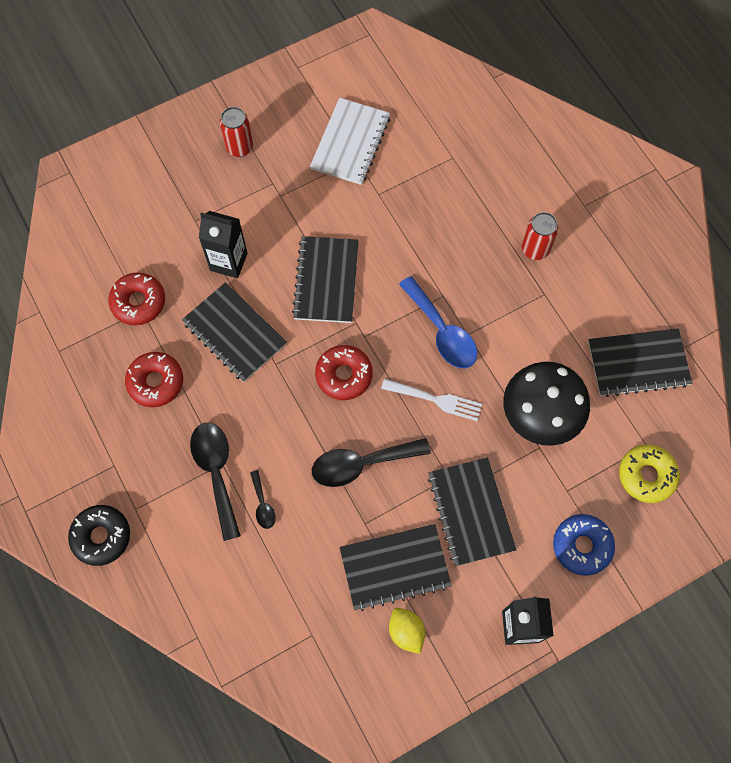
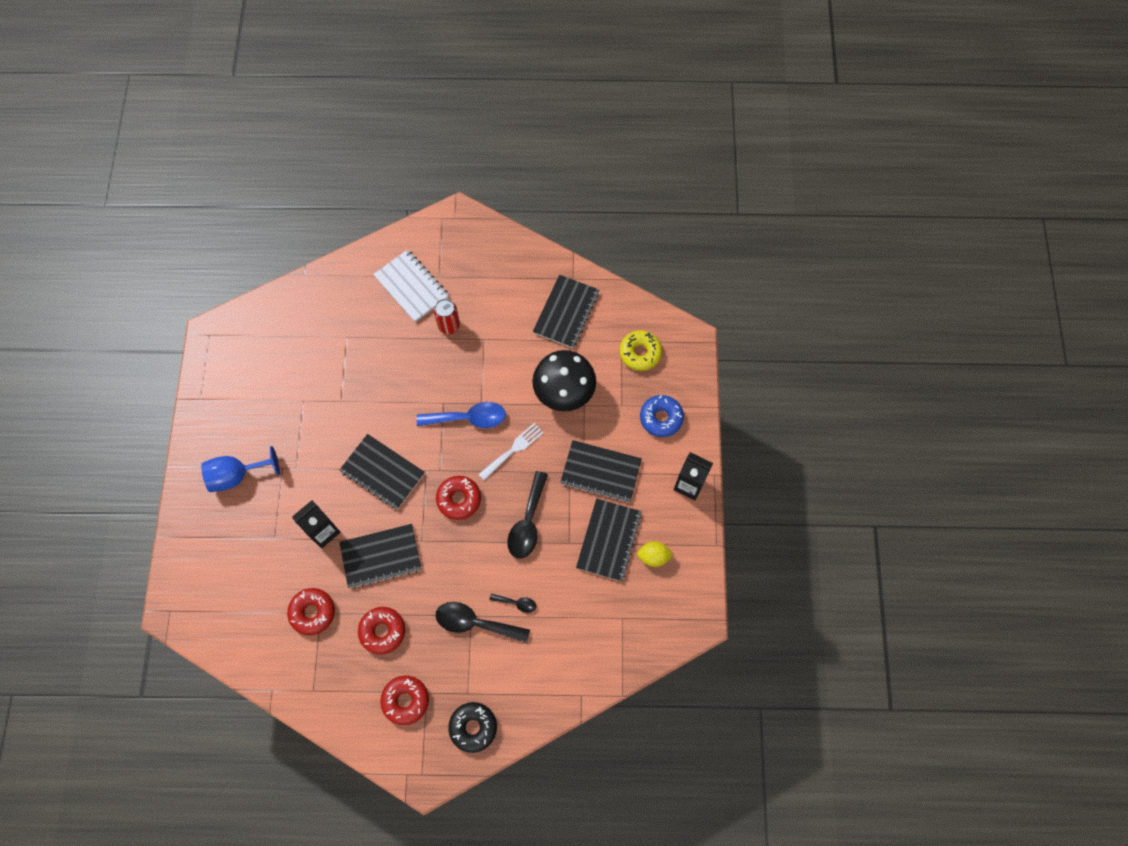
camera: 60 degrees left, 0 degrees up
red can [220,107,253,157] -> blue goblet [201,446,280,492]
white notebook [310,98,390,185] -> white notebook moved to [373,249,449,322]
none -> red donut [380,675,429,725]

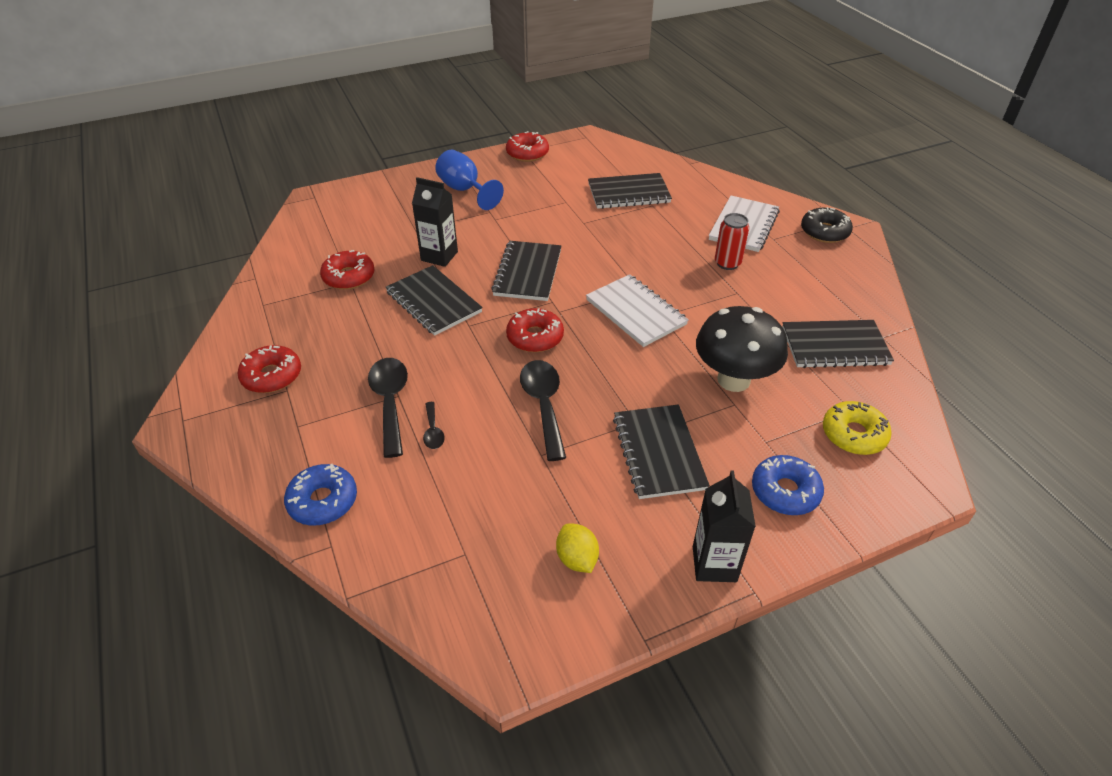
camera: 65 degrees right, 25 degrees down
red donut [358,607,405,655] -> red donut moved to [506,131,549,162]
blue spoon [416,402,506,428] -> white notebook [586,274,689,347]
black donut [448,702,497,753] -> black donut moved to [801,207,853,243]
white fork [478,423,544,480] -> none
black spoon [507,471,548,559] -> black spoon turned 90 degrees clockwise [520,360,566,461]
black notebook [576,498,642,581] -> black notebook moved to [588,173,672,209]
none -> blue donut [284,464,357,526]

